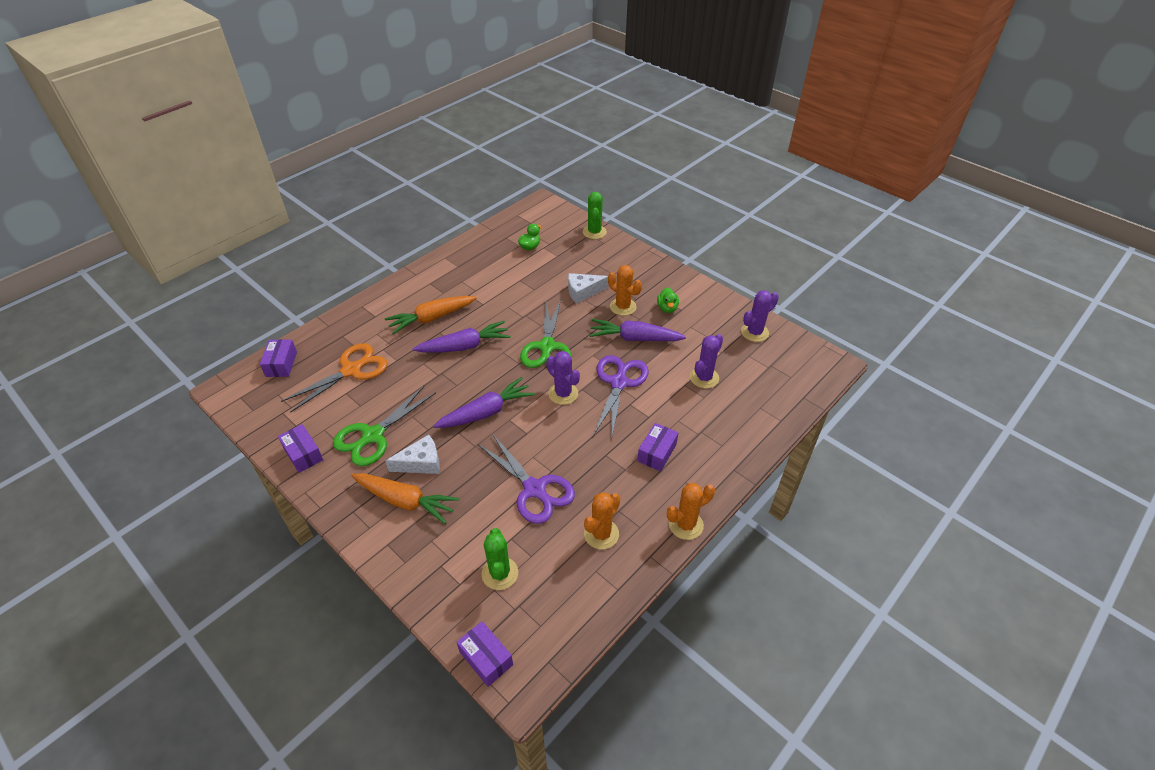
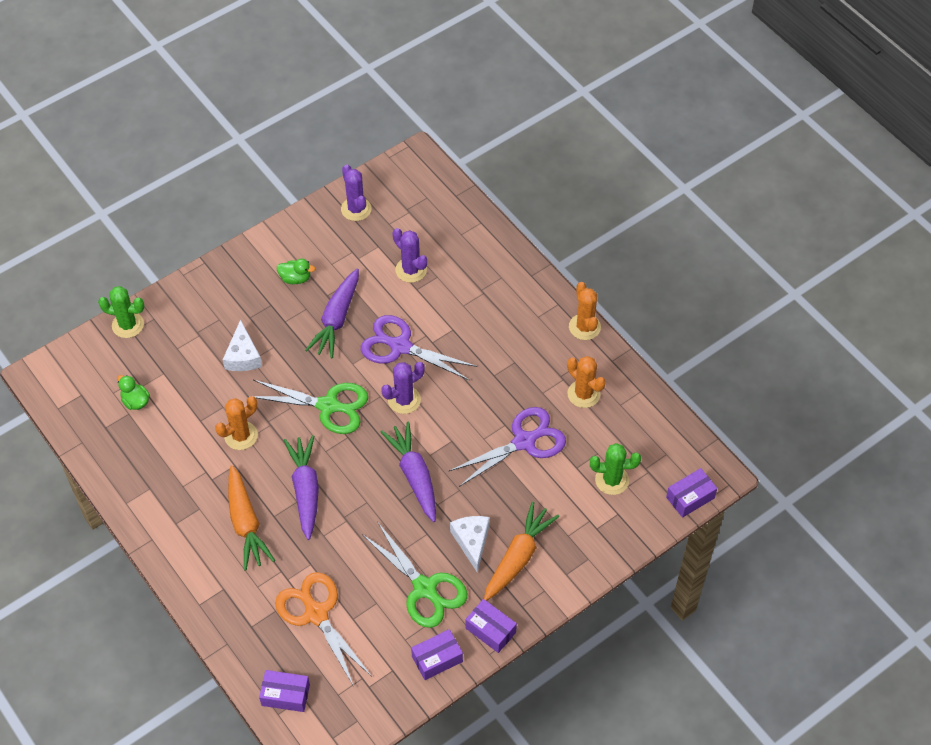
camera: 80 degrees left, 10 degrees up
orange cactus [608,265,642,316] -> orange cactus moved to [215,396,258,450]
purple box [637,423,678,472] -> purple box moved to [465,599,517,653]

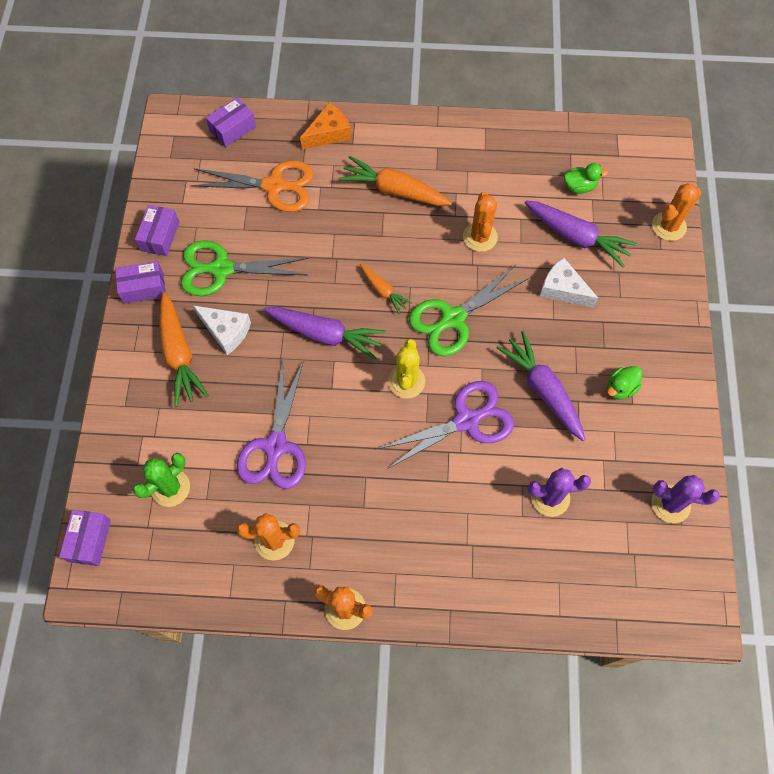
camera: 130 degrees right, 10 degrees up
green cactus [98,286,144,338] -> orange cactus [652,183,701,241]
purple carrot [284,435,319,540] -> purple carrot moved to [524,200,637,267]
purple cactus [381,362,425,414] -> yellow cactus [388,339,425,398]
none -> orange cheese [300,103,351,149]
none -> orange carrot [360,263,412,314]

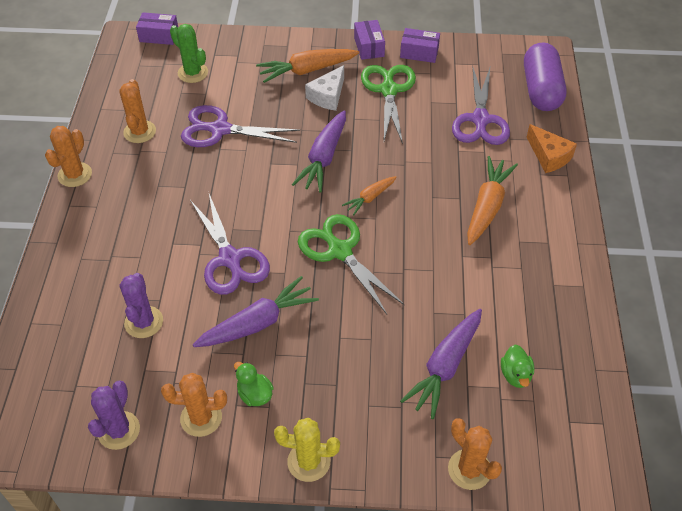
camera: 90 degrees right, 15 degrees down
orange scissors [190,160,314,212] -> purple scissors [452,66,510,145]
purple box [206,97,256,147] -> purple capsule [524,43,567,111]
yellow cactus [388,339,425,398] -> yellow cactus moved to [274,418,340,482]
orange cactus [463,192,498,252] -> orange cactus moved to [161,373,227,437]
white cheese [539,258,598,308] -> none

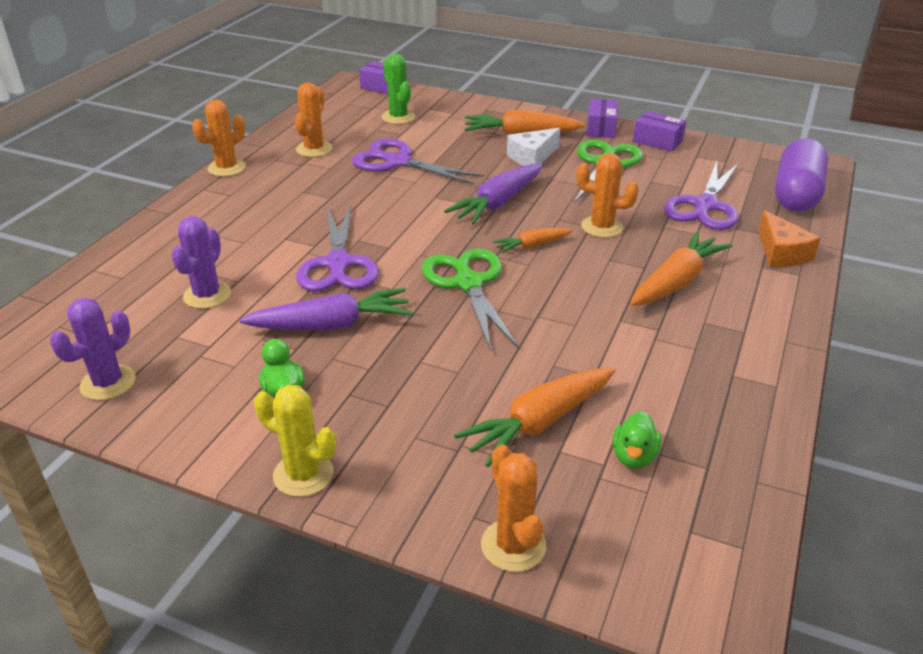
camera: 20 degrees right, 15 degrees down
orange cactus [161,373,227,437] -> orange cactus moved to [577,153,639,238]
purple carrot [400,309,482,419] -> orange carrot [454,368,615,467]

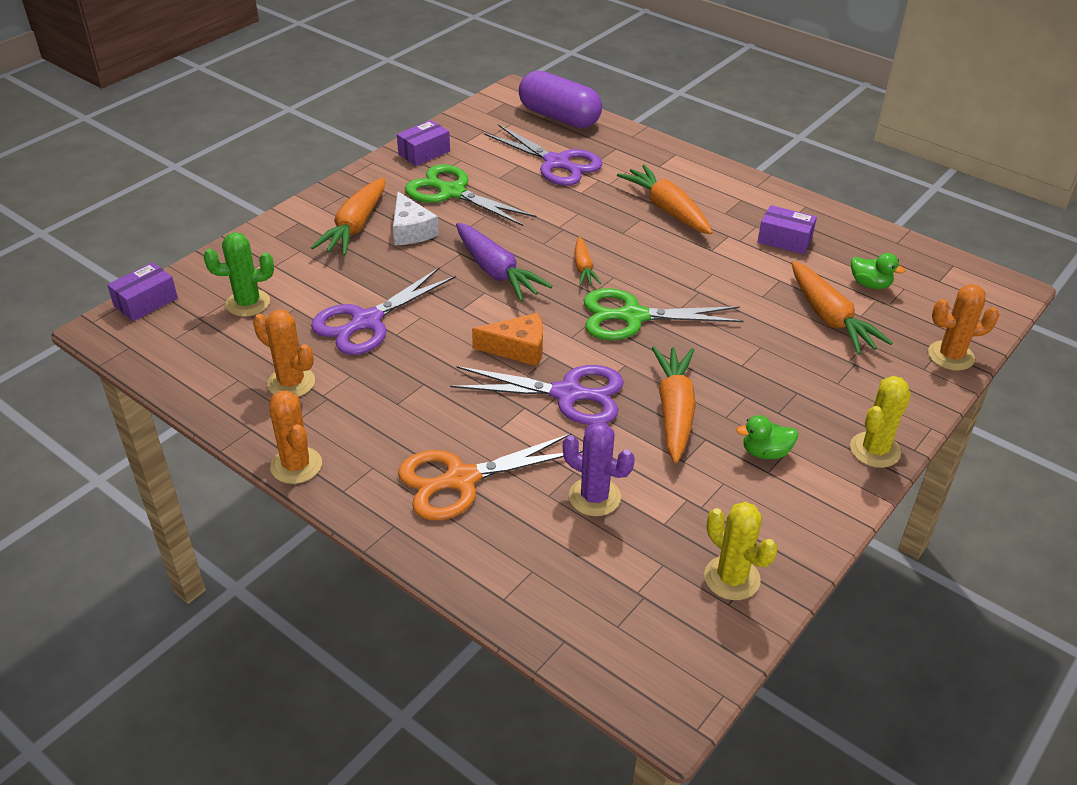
camera: 75 degrees left, 5 degrees up
purple cactus [50,298,136,400] -> yellow cactus [704,502,777,600]
purple carrot [240,288,412,330] -> orange carrot [652,346,696,463]
orange cactus [577,153,639,238] -> none
purple box [587,99,618,138] -> purple box moved to [758,205,817,254]
orange cheese [758,210,821,267] -> orange cheese moved to [472,313,543,366]
none -> orange scissors [398,434,583,520]

